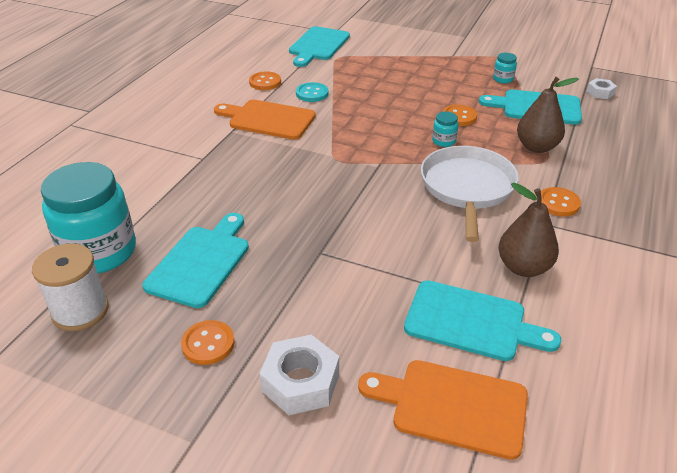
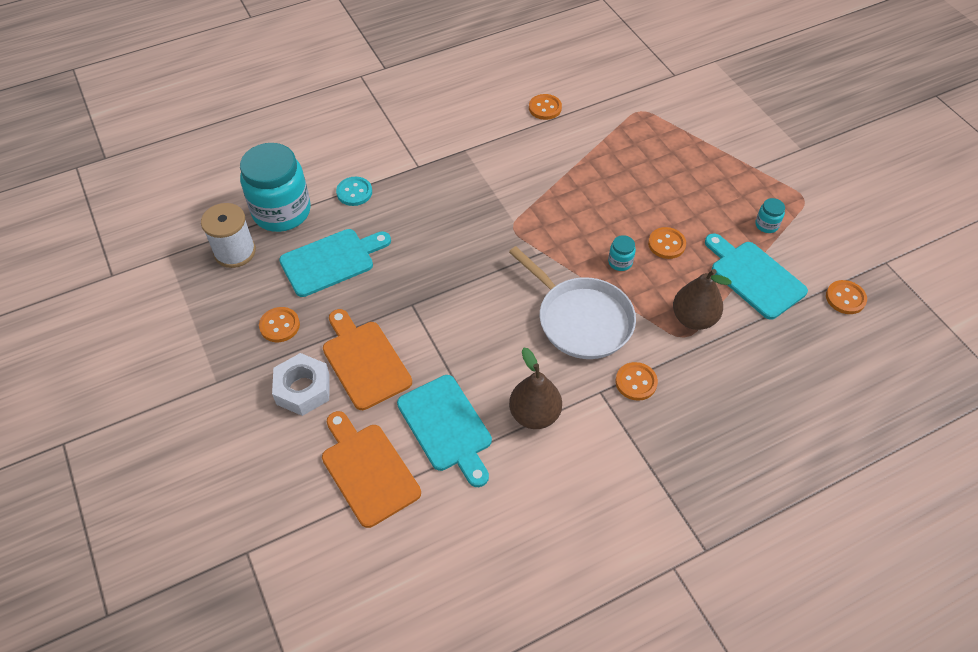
camera: 40 degrees right, 15 degrees up
orange cutting board [214,100,316,140] -> orange cutting board moved to [323,309,412,410]
turquoise cutting board [289,26,350,67] -> none
turquoise button [296,82,329,102] -> turquoise button moved to [336,177,372,206]
white pan [421,146,519,242] -> white pan turned 90 degrees clockwise [509,246,636,359]
white nut [587,78,617,99] -> orange button [826,280,867,314]

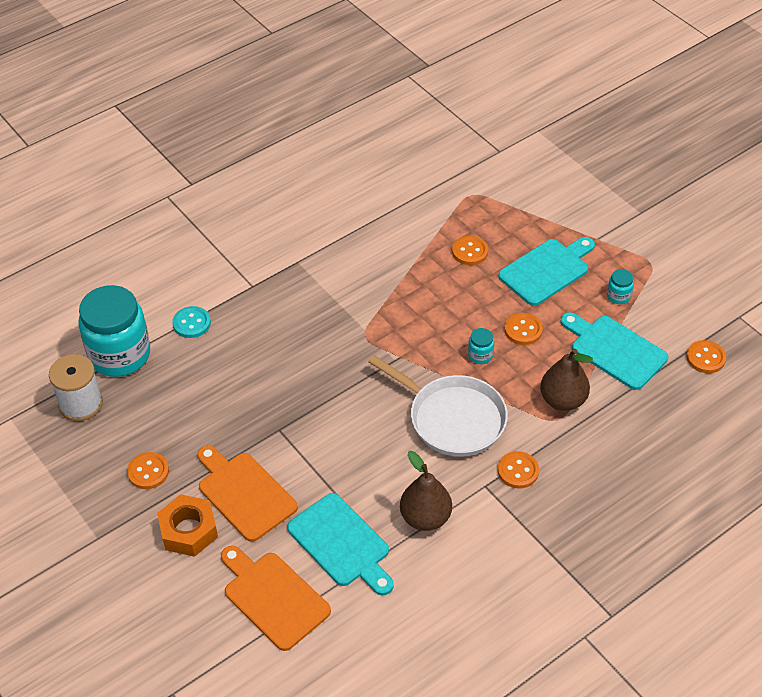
camera: 10 degrees left, 5 degrees down
white nut [272,353,330,416] -> orange nut [157,494,218,557]
turquoise cutting board [279,229,391,297] -> turquoise cutting board moved to [498,237,595,306]
orange button [529,94,562,120] -> orange button moved to [452,236,488,265]

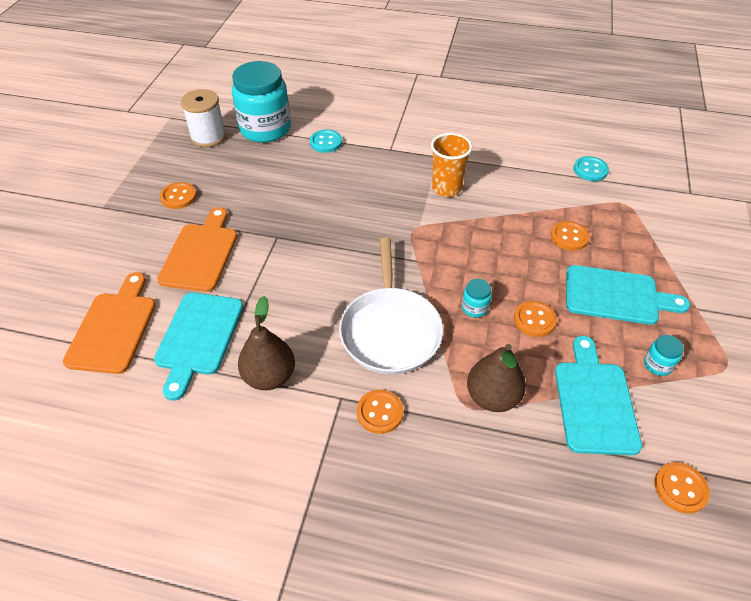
camera: 50 degrees right, 0 degrees up
orange nut [157,494,218,557] -> none
none -> orange cup [431,133,472,197]
none -> turquoise button [573,156,609,181]

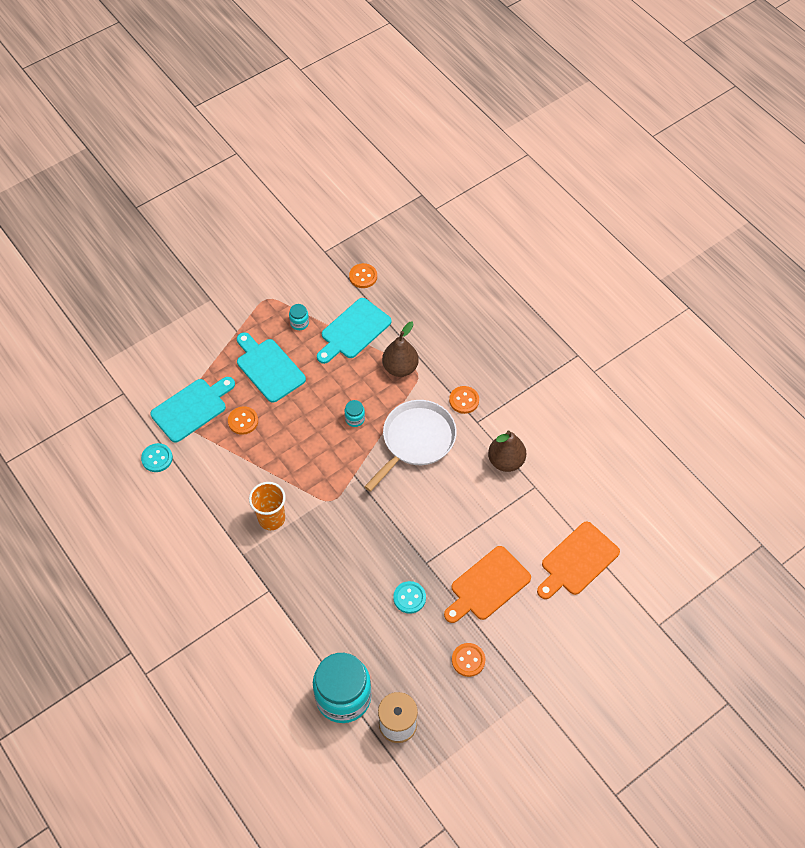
camera: 140 degrees left, 10 degrees up
turquoise cutting board [154,292,243,401] -> turquoise cutting board moved to [150,377,235,443]
turquoise button [310,130,342,153] -> turquoise button moved to [393,581,426,614]
orange button [514,301,557,337] -> none

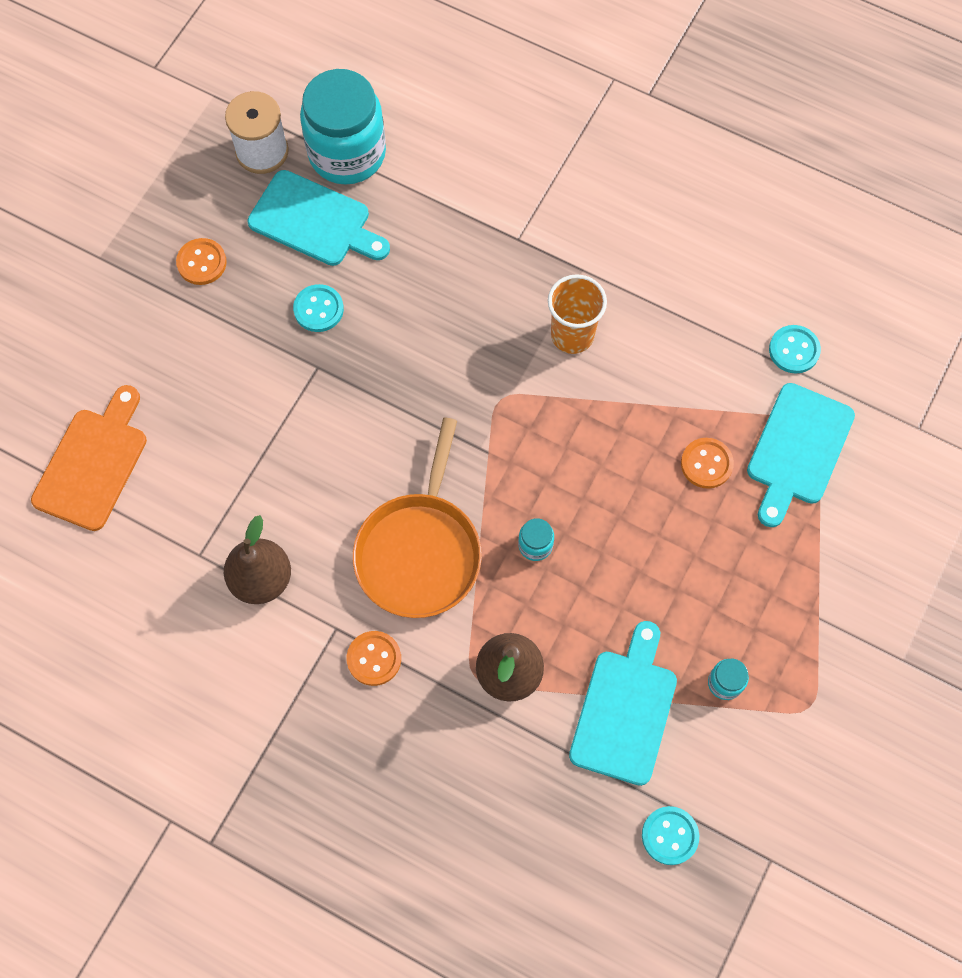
camera: 155 degrees right, 10 degrees up
turquoise cutting board [237,332,306,403] -> turquoise cutting board moved to [248,170,390,266]
orange button [349,263,377,288] -> turquoise button [642,806,699,865]
white pan [364,400,457,492] -> orange pan [353,417,482,618]
orange cutting board [444,546,531,623] -> none

